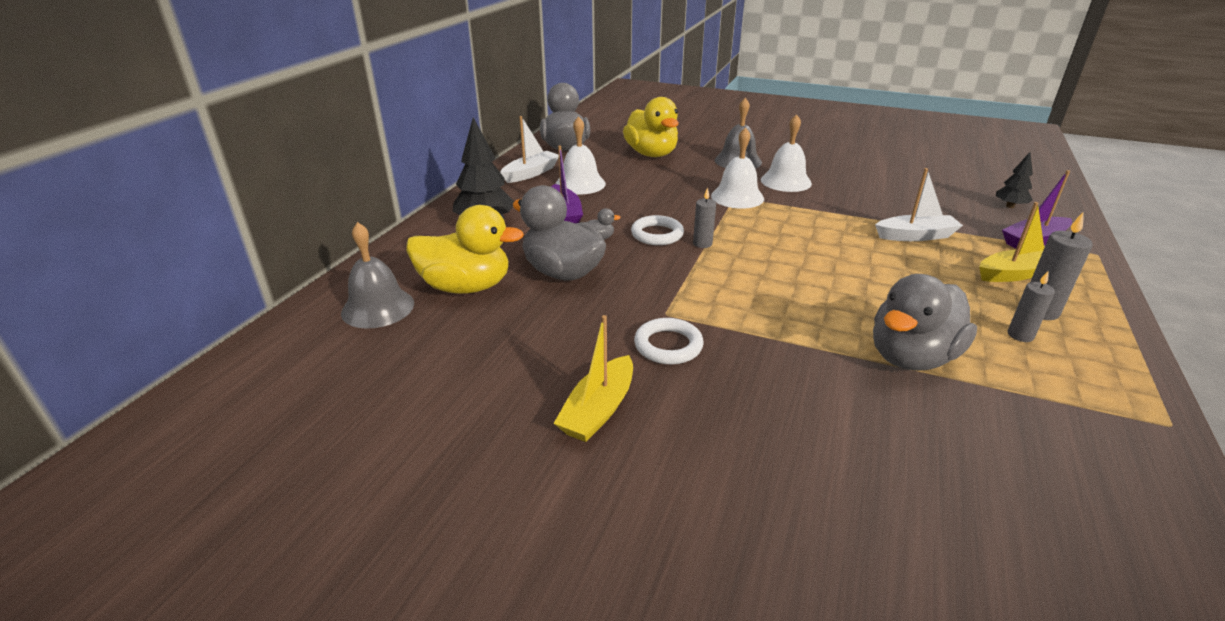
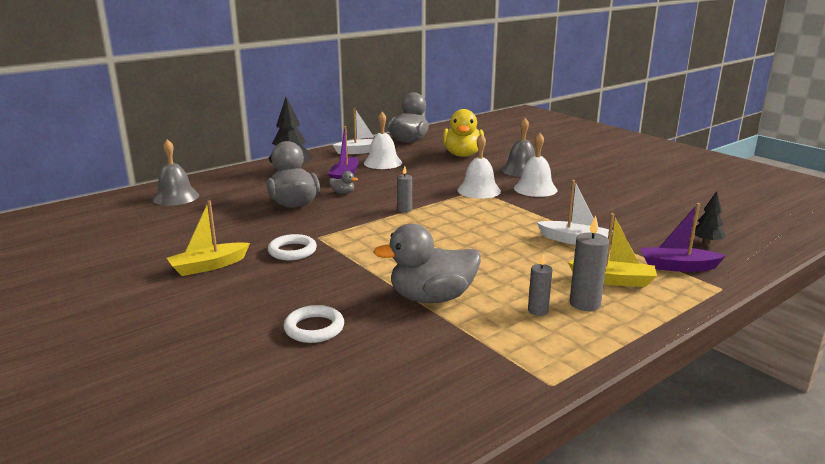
camera: 30 degrees right, 10 degrees down
yellow duck [406,205,524,294] -> none
white ring [631,215,684,245] -> white ring moved to [284,305,344,343]

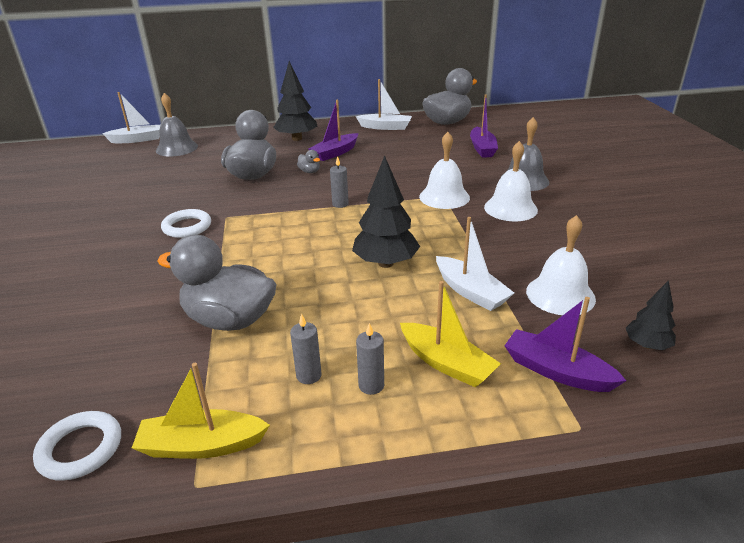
camera: 30 degrees right, 10 degrees up
yellow boat [167,200,250,276] -> yellow boat moved to [132,363,270,459]
white ring [284,305,344,343] -> white ring moved to [33,411,121,481]
white bell [364,112,402,169] -> white bell moved to [526,215,596,315]
yellow duck [443,109,484,157] -> purple boat [470,95,498,158]
grey candle [570,215,609,311] -> grey candle [356,323,384,395], size x0.65
none -> white boat [102,92,160,143]
none -> black tree [352,155,420,268]

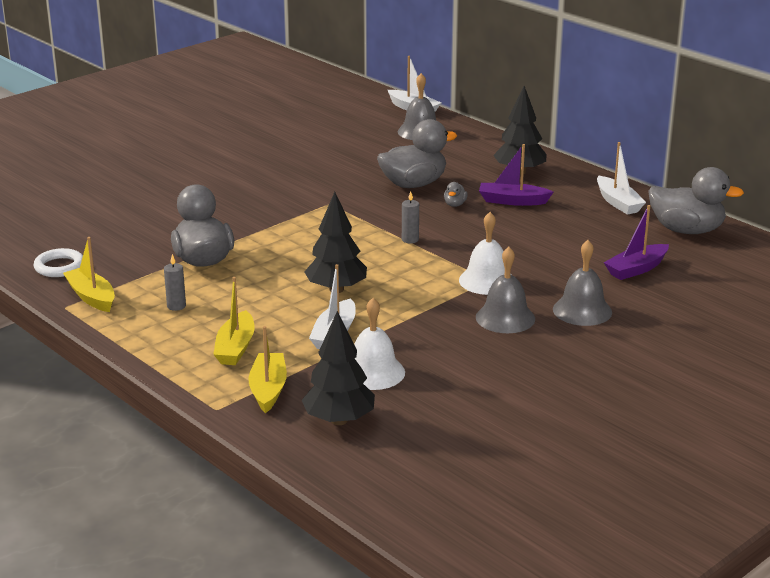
camera: 55 degrees right, 5 degrees down
white ring [161,209,211,238] -> none
grey candle [356,323,384,395] -> none
white bell [484,141,538,221] -> grey bell [476,247,535,333]
purple boat [504,297,626,392] -> yellow boat [249,326,287,413]
black tree [626,280,676,350] -> black tree [302,311,375,425], size x1.78

